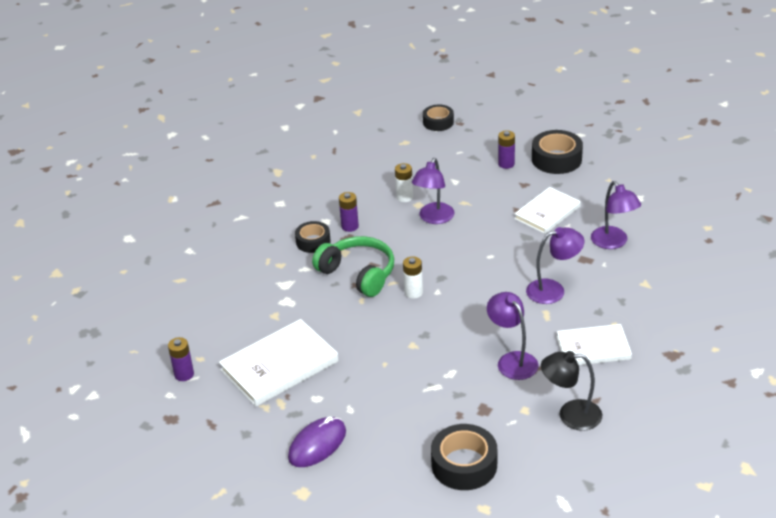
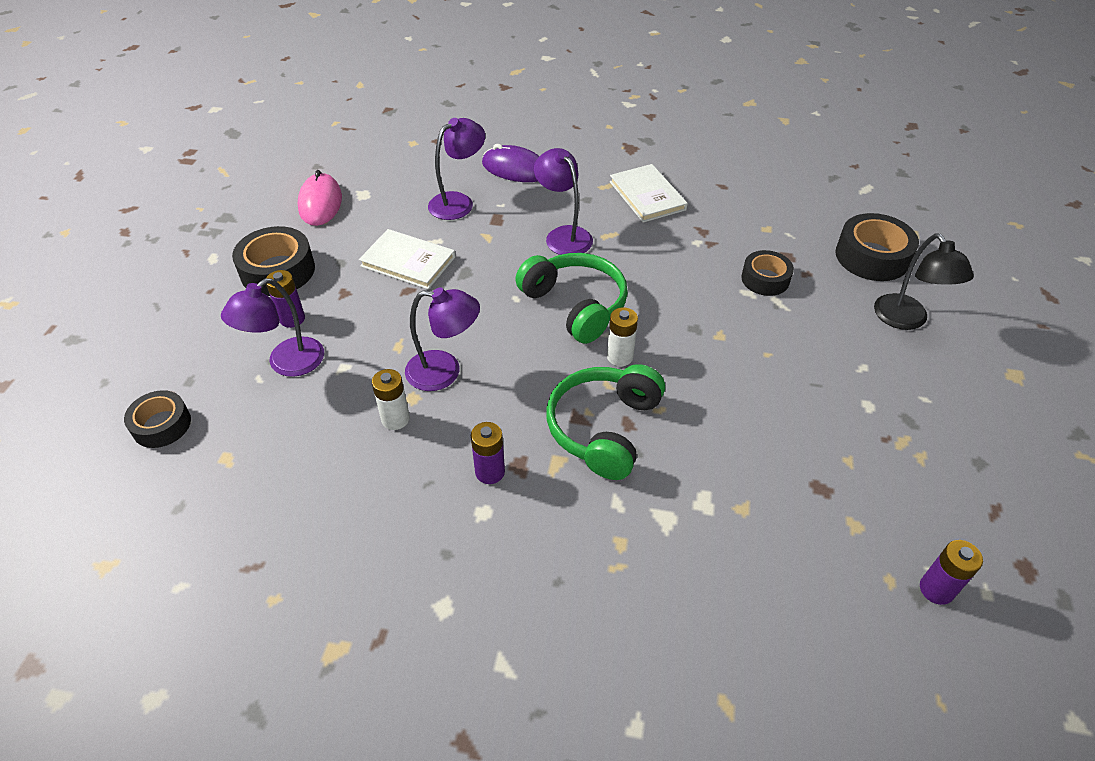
camera: 110 degrees left, 10 degrees up
white book [219,319,339,407] -> none
purple mouse [288,416,346,467] -> purple mouse moved to [482,144,539,182]
black tape [295,221,331,253] -> black tape moved to [741,250,794,296]
purple lamp [487,292,538,380] -> purple lamp moved to [221,278,324,377]
black lamp [541,351,602,431] -> black lamp moved to [874,233,974,330]
none -> pink mouse [297,170,342,226]
none -> green headphones [515,253,628,344]

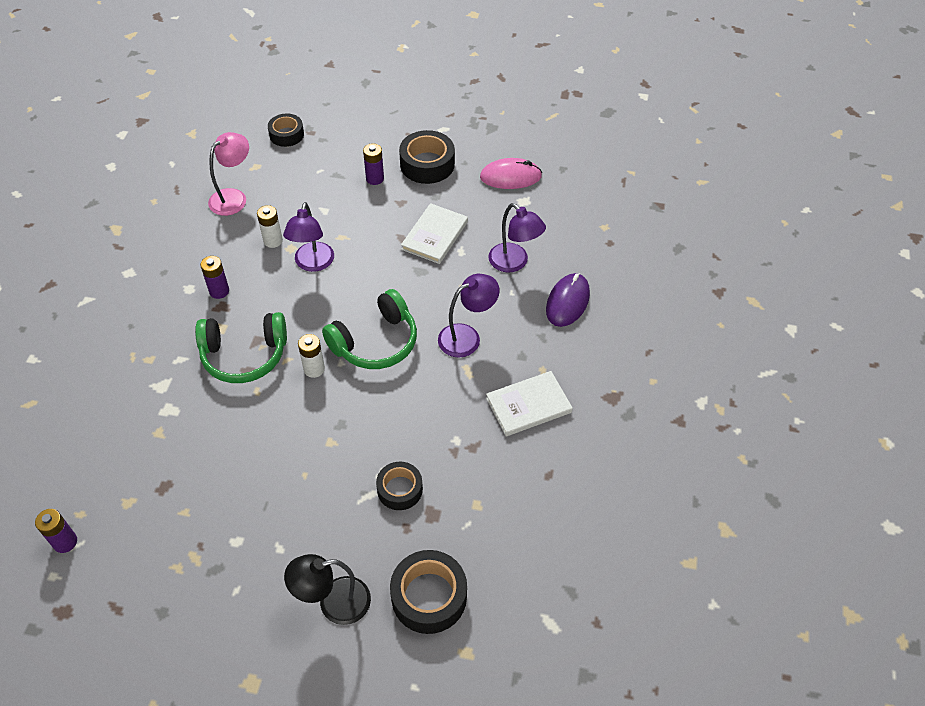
camera: 90 degrees right, 5 degrees up
purple lamp [221,278,324,377] -> none
green headphones [546,364,665,480] -> green headphones turned 150 degrees clockwise [195,312,287,383]
none -> pink lamp [208,132,249,216]

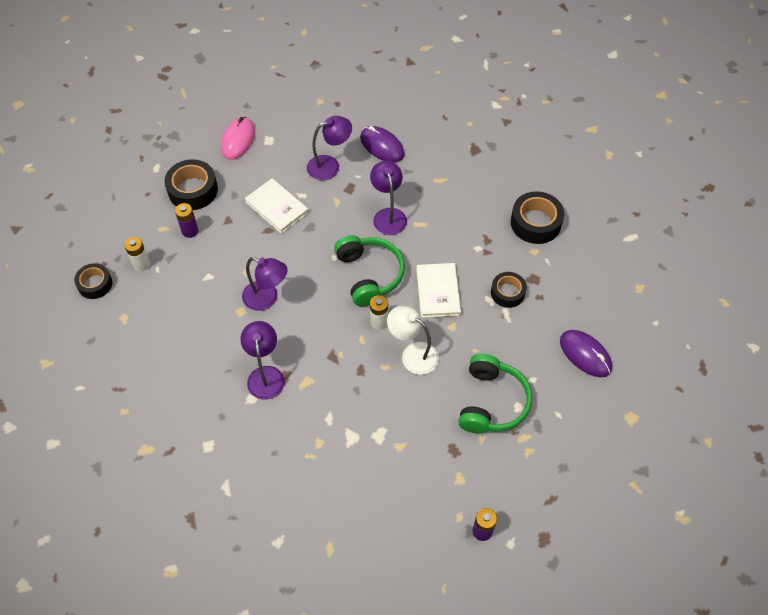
camera: 70 degrees left, 5 degrees up
green headphones [195,312,287,383] -> green headphones moved to [458,354,532,434]
purple battery [200,256,229,299] -> purple lamp [240,321,285,400]
pink lamp [208,132,249,216] -> none
white battery [257,205,283,248] -> white battery moved to [125,237,150,272]
black lamp [284,554,371,625] -> purple mouse [560,330,612,377]
black tape [390,550,467,634] -> black tape moved to [511,191,564,244]
white book [486,371,573,436] -> white book moved to [416,263,461,318]
none -> white lamp [387,306,439,375]

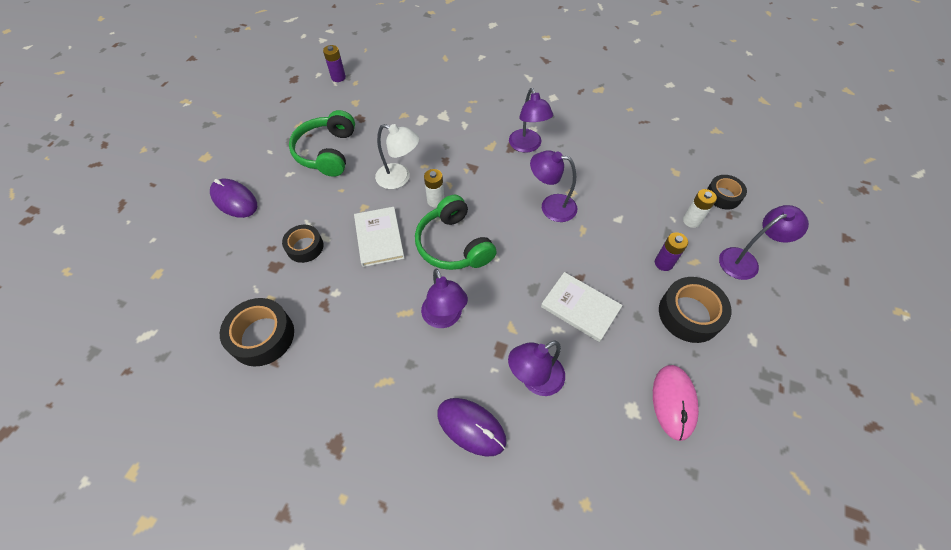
camera: 170 degrees right, 0 degrees up
none -> purple lamp [719,205,809,280]

